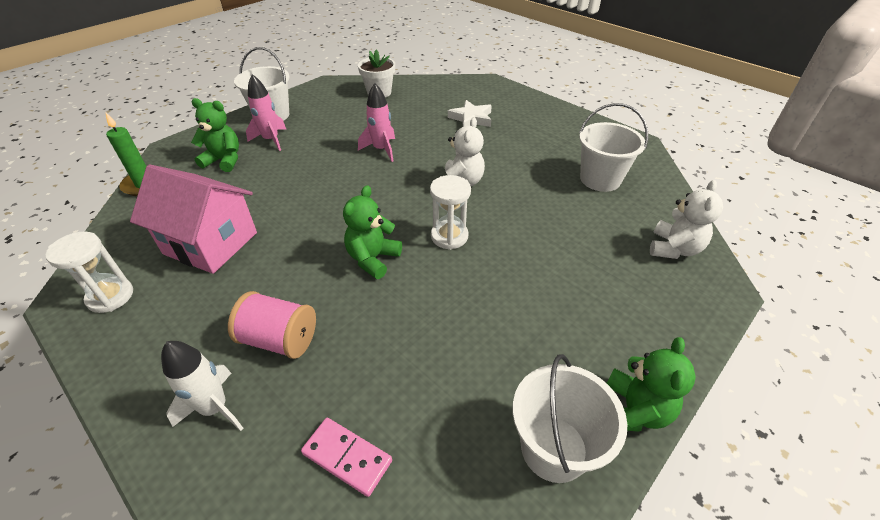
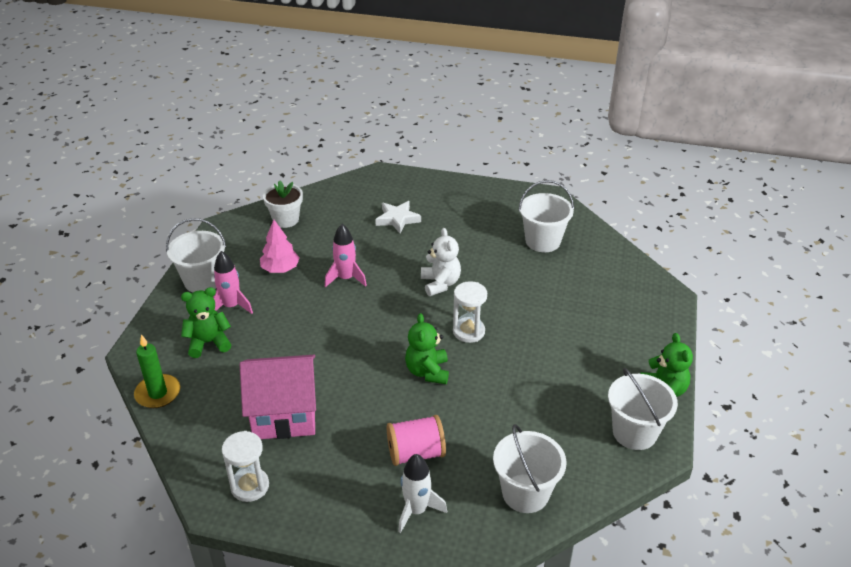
camera: 30 degrees left, 5 degrees down
pink domino [301,418,392,497] -> white bucket [493,424,566,513]
white teddy bear [650,180,723,259] -> none
none -> pink tree [260,220,300,273]

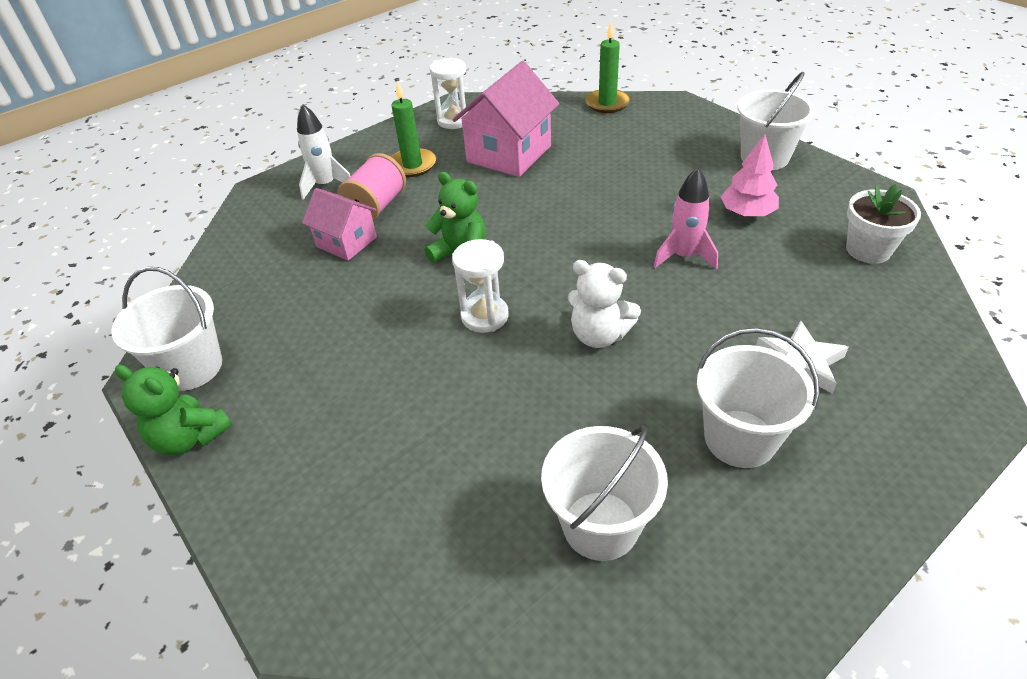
camera: 130 degrees right, 5 degrees up
green teddy bear [181,287,231,358] -> none
pink rocket [213,251,253,314] -> none
white bucket [493,424,566,513] -> white bucket moved to [697,328,820,468]
none -> pink house [302,188,377,261]
none -> green candle [391,81,436,177]

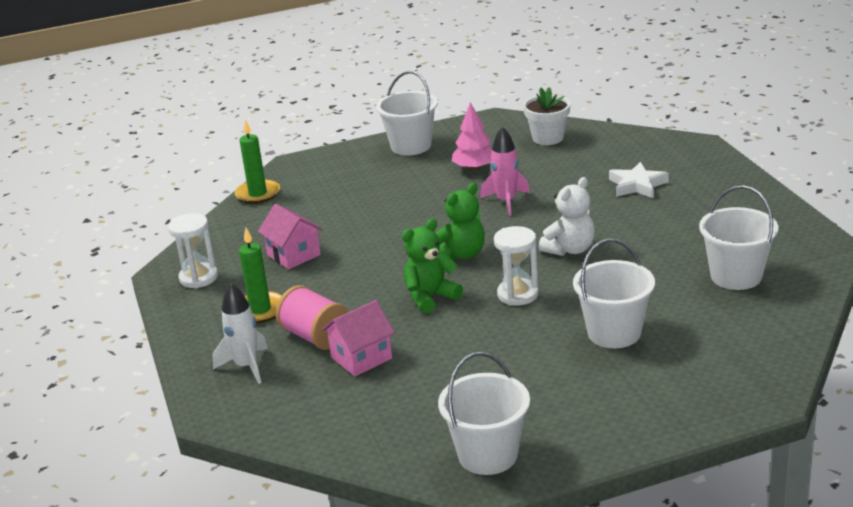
camera: 70 degrees left, 15 degrees down
green teddy bear [115,365,232,455] -> green teddy bear moved to [436,183,485,260]
pink house [452,61,560,177] -> pink house [258,204,323,269], size x0.61
white bucket [697,328,820,468] -> white bucket moved to [573,239,655,348]

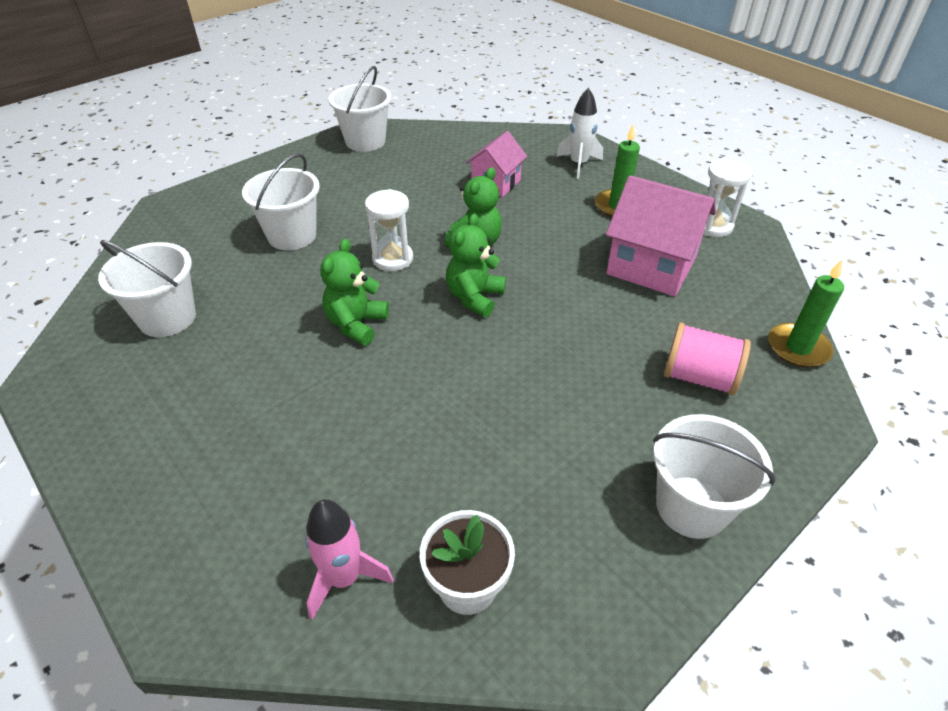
camera: 155 degrees right, 15 degrees up
pink house [258,204,323,269] -> pink house [606,175,716,296], size x1.65
pink spool [276,285,348,350] -> pink spool moved to [664,323,751,395]
pink tree [452,102,492,171] -> none
pink rocket [480,127,530,216] -> pink rocket moved to [305,499,394,620]
white teddy bear [539,177,595,256] -> green teddy bear [320,239,389,346]
white star [609,162,669,198] -> none

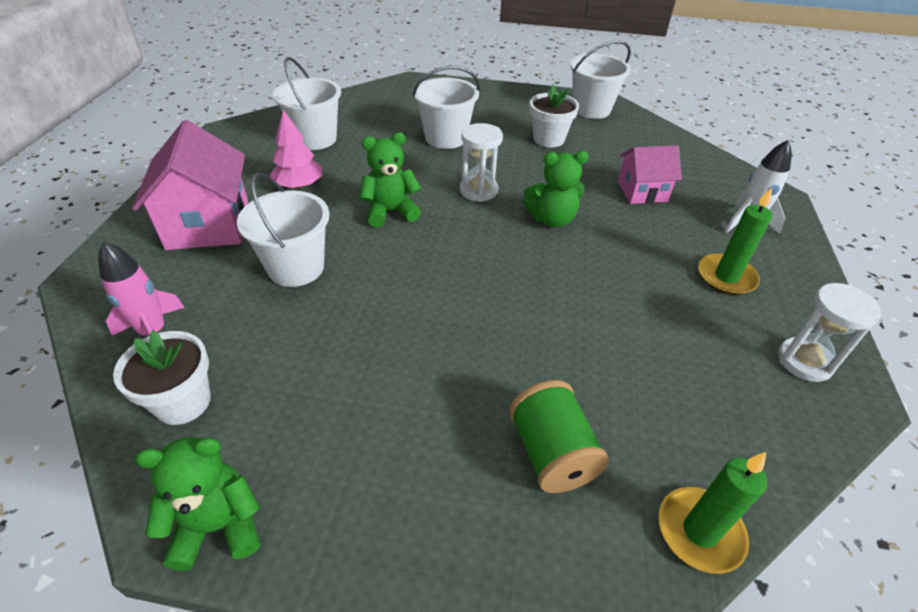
camera: 50 degrees right, 0 degrees up
green teddy bear [446,213,506,317] -> green teddy bear moved to [135,437,260,571]
pink house [606,175,716,296] -> pink house moved to [132,120,248,250]
white bucket [653,414,776,539] -> white bucket moved to [237,173,329,287]
pink spool [664,323,751,395] -> green spool [509,380,609,493]
none -> pink tree [270,110,322,189]
none -> white flower pot [529,84,579,148]

